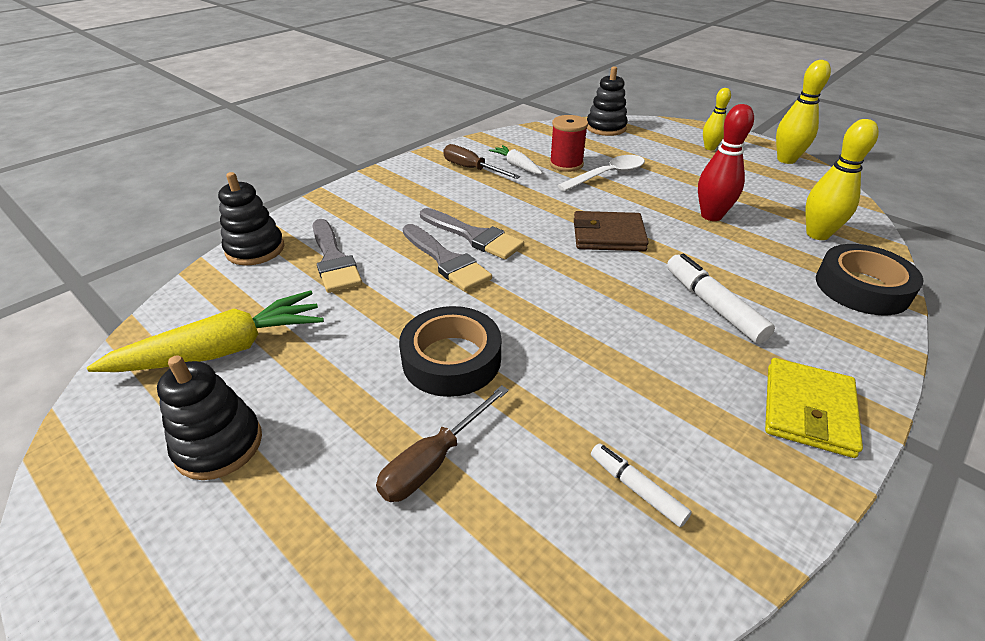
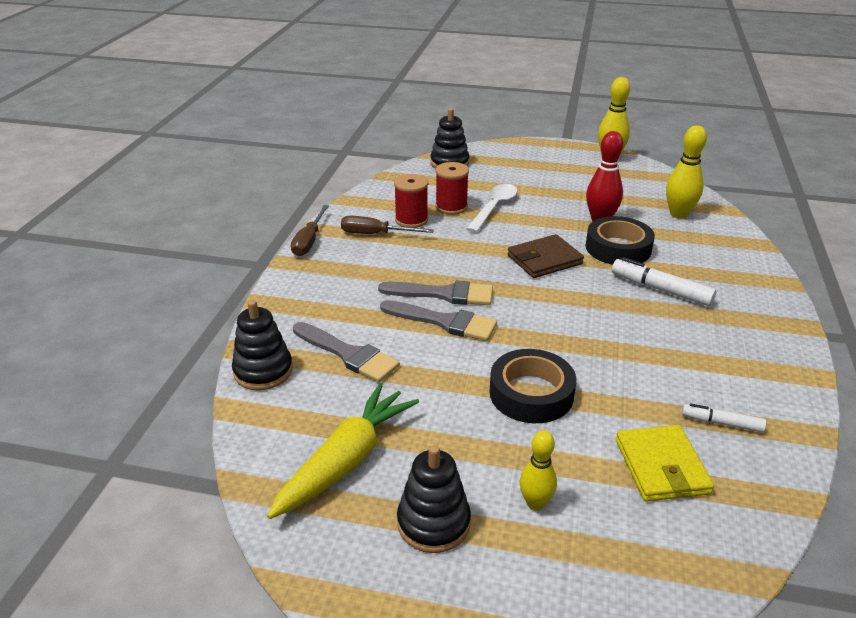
camera: 30 degrees left, 5 degrees down
brown screwdriver [376,385,509,502] -> brown screwdriver moved to [291,205,329,256]
white carrot [489,145,542,174] -> red spool [394,174,428,228]
yellow bowling pin [703,88,731,150] -> yellow bowling pin moved to [520,431,557,510]
yellow wallet [765,358,863,458] -> yellow wallet moved to [616,425,714,502]
black tape [816,244,924,315] -> black tape moved to [586,216,655,265]

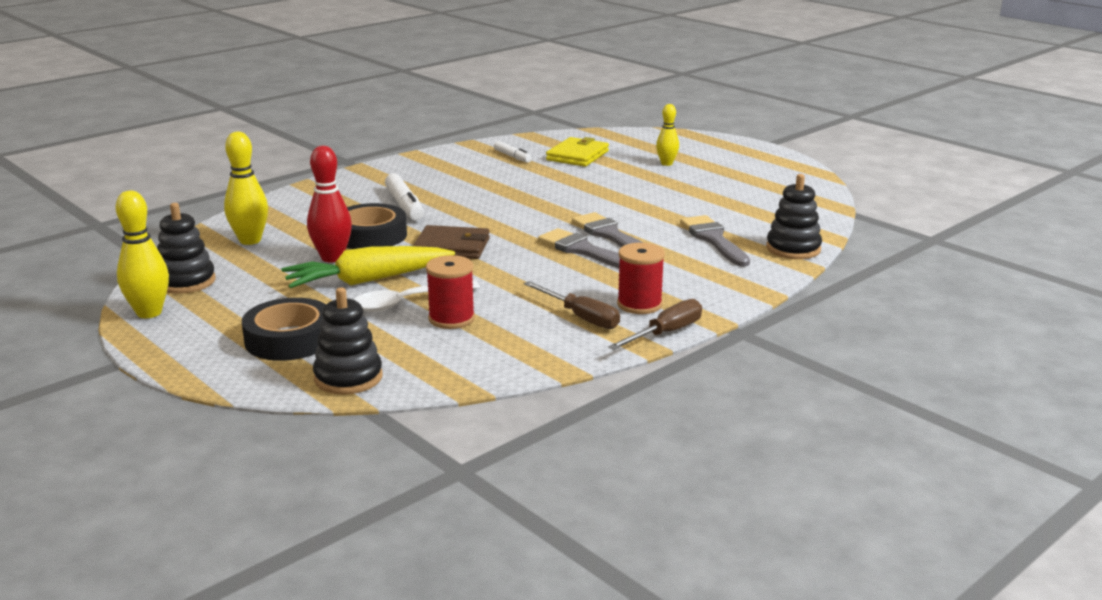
camera: 145 degrees left, 10 degrees down
yellow carrot [267,383,419,519] -> yellow carrot moved to [281,246,455,288]
red spool [394,174,428,228] -> red spool moved to [617,243,665,314]
black stacking toy [397,445,471,553] -> black stacking toy moved to [157,203,216,294]
black tape [489,349,576,423] -> black tape moved to [242,298,326,361]

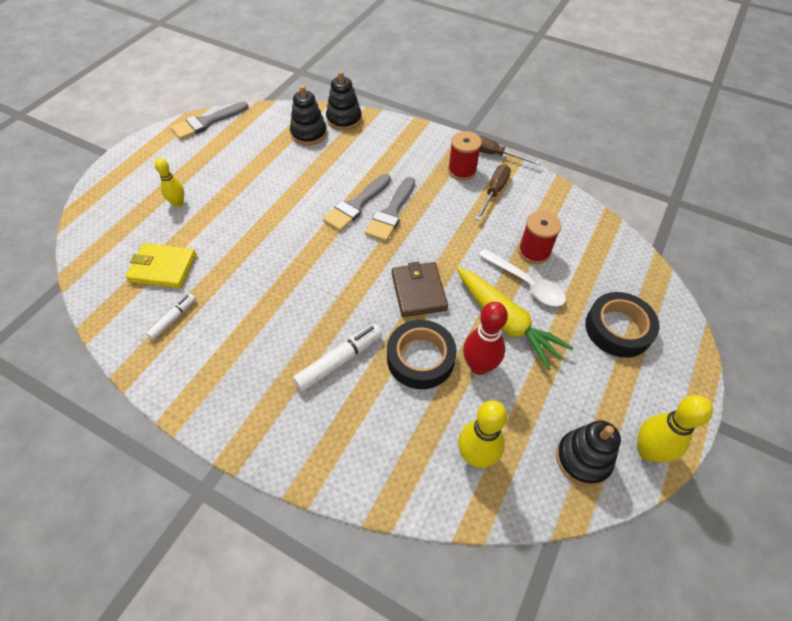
camera: 110 degrees left, 30 degrees up
black stacking toy [313,287,382,395] -> black stacking toy moved to [290,85,327,146]
grey brush [680,215,750,267] -> grey brush moved to [171,102,249,140]

